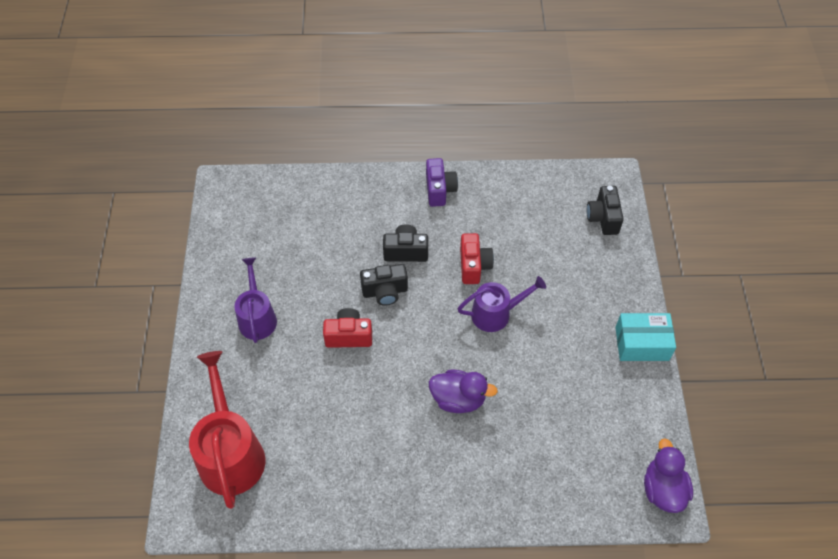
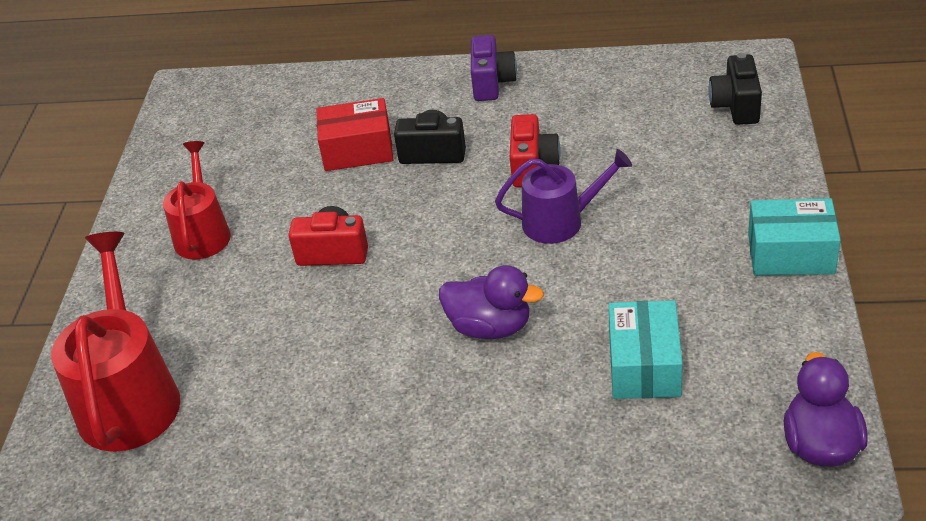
camera: 10 degrees right, 15 degrees down
purple watering can [234,257,277,343] -> red watering can [163,141,231,259]
black camera [360,264,408,306] -> none
none -> red box [316,98,393,171]
none -> turquoise box [609,300,683,399]

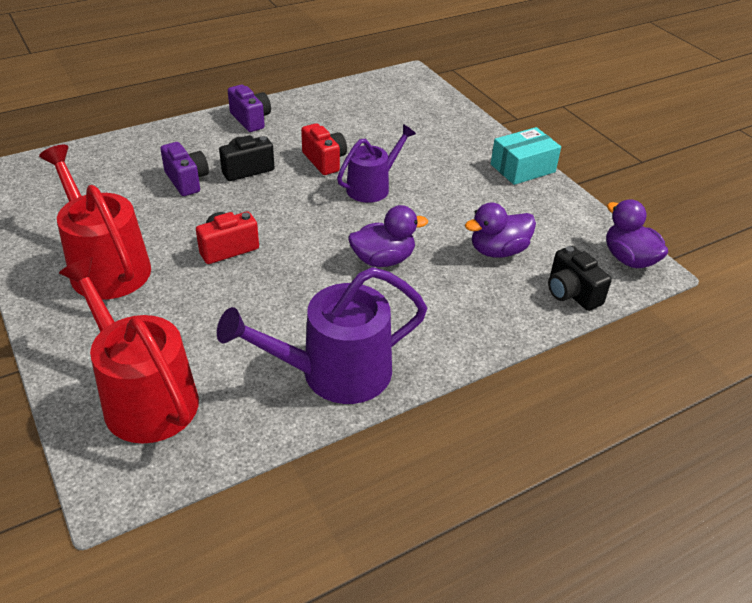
camera: 40 degrees left, 0 degrees up
red watering can [163,141,231,259] -> red watering can [39,145,151,300], size x1.59
red box [316,98,393,171] -> purple camera [160,142,209,196]
turquoise box [609,300,683,399] -> purple duck [465,202,536,258]
black camera [708,53,762,125] -> black camera moved to [548,246,612,311]
none -> purple watering can [217,267,427,404]

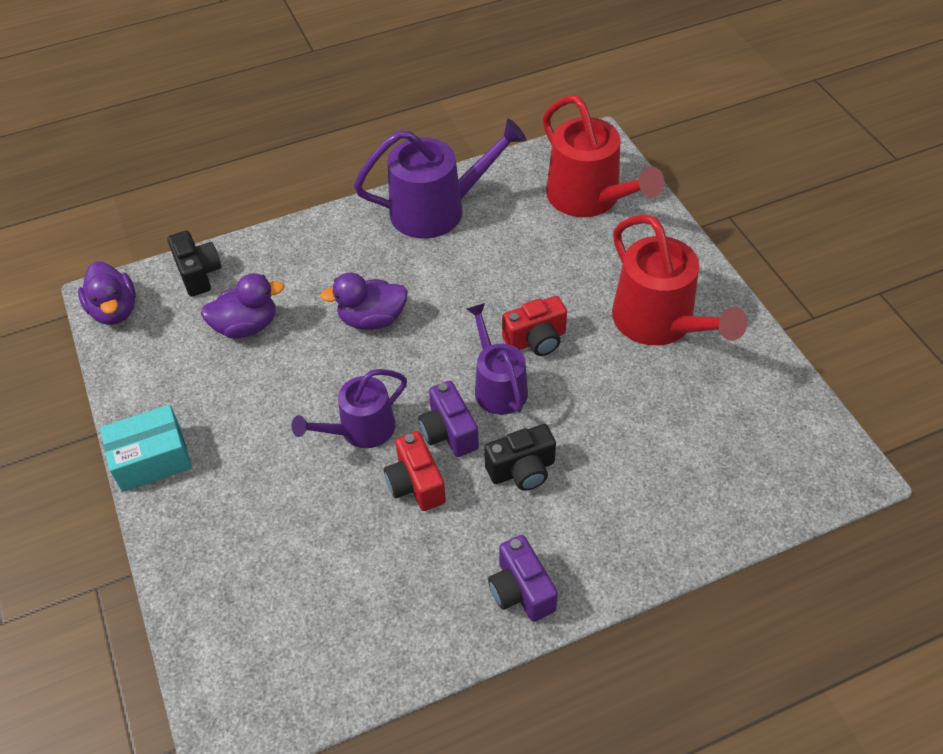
camera: 170 degrees left, 10 degrees up
purple camera [160,142,209,196] -> purple camera moved to [418,381,479,457]
none -> purple watering can [467,303,528,415]

